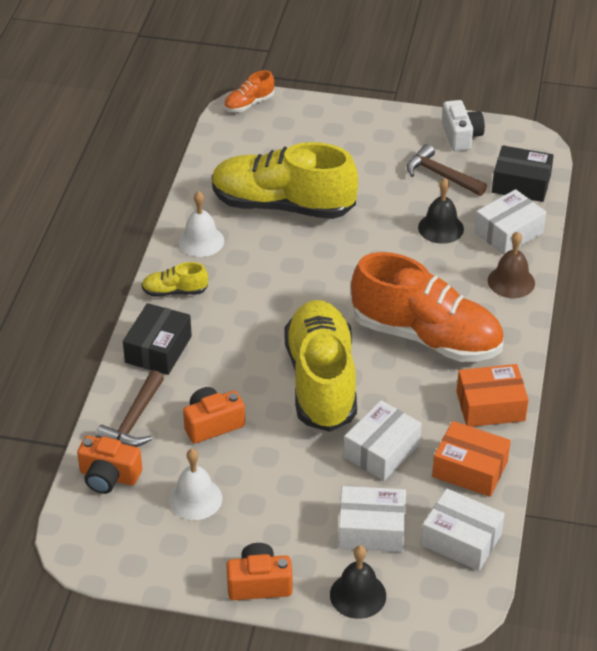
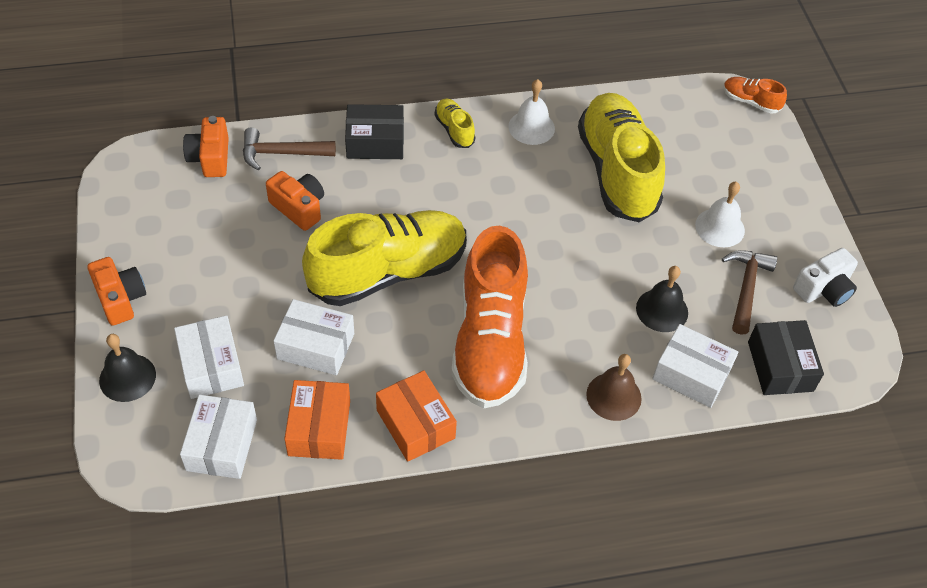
camera: 65 degrees right, 10 degrees up
white bell [169,449,222,520] -> white bell moved to [695,182,745,247]

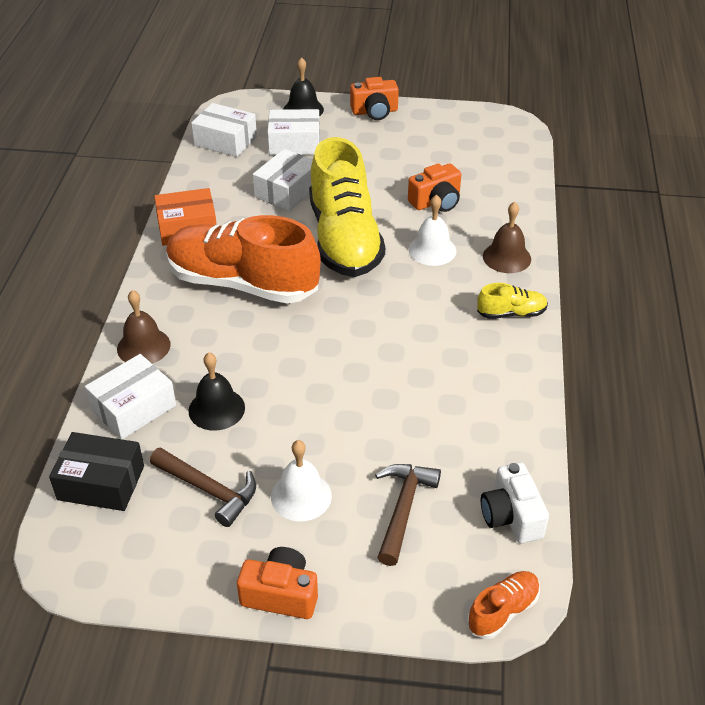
camera: 110 degrees right, 10 degrees down
orange camera [183,116,229,177] -> orange camera moved to [237,547,318,619]
brown hammer [243,128,336,171] -> brown hammer moved to [375,464,441,566]
orange box [284,380,350,460] -> none
black box [345,104,404,159] -> brown bell [483,202,531,273]
white bell [508,79,555,145] -> white bell moved to [408,194,457,266]
yellow shoe [578,93,665,222] -> none
white camera [793,248,858,307] -> white camera moved to [481,462,549,543]

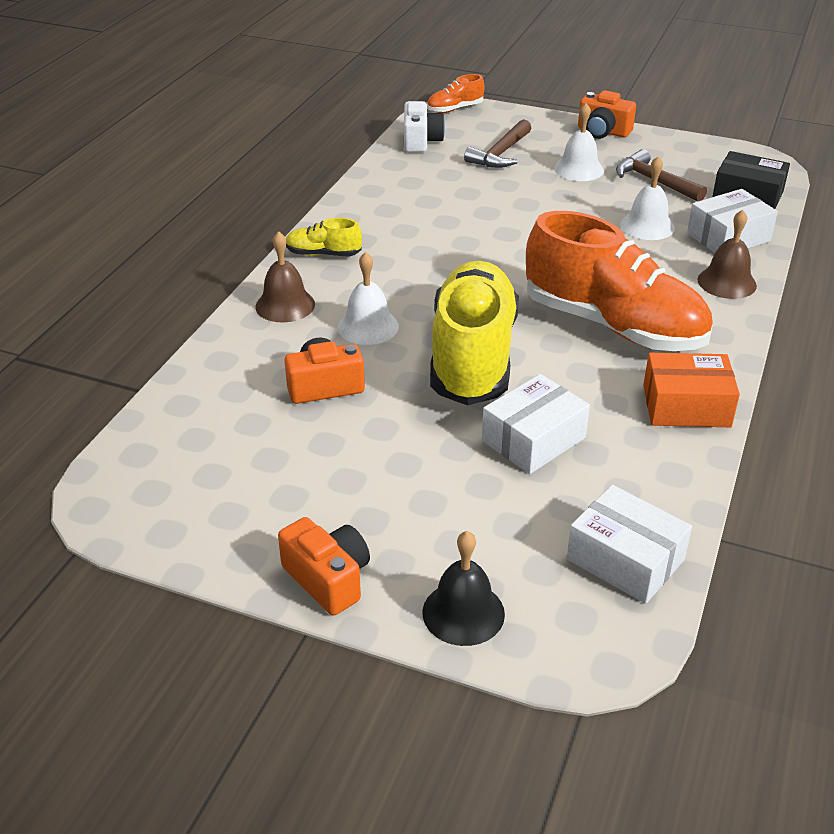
camera: 165 degrees left, 5 degrees down
black bell [188,353,245,431] -> white bell [620,156,675,240]
white box [267,109,320,155] -> none
orange camera [350,77,399,120] -> orange camera turned 45 degrees clockwise [278,517,370,616]

